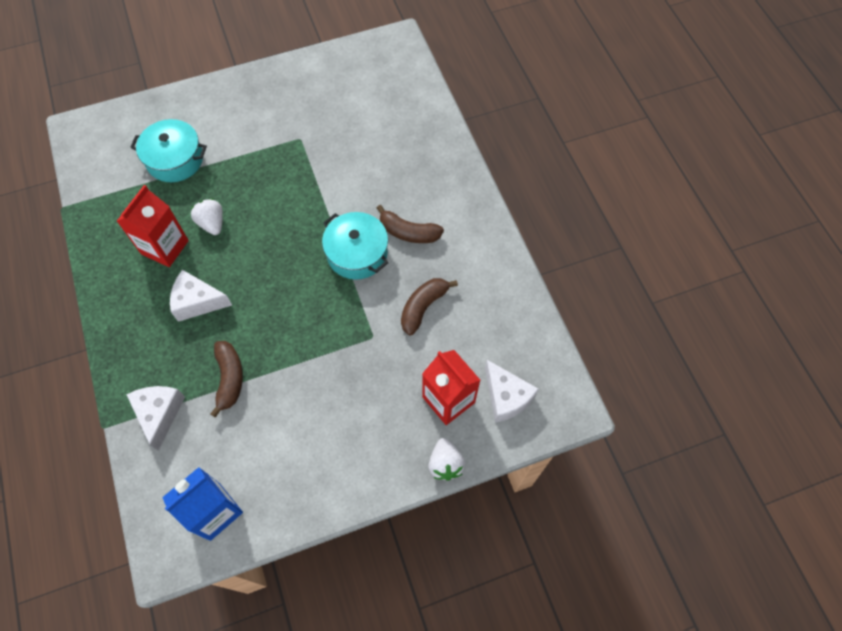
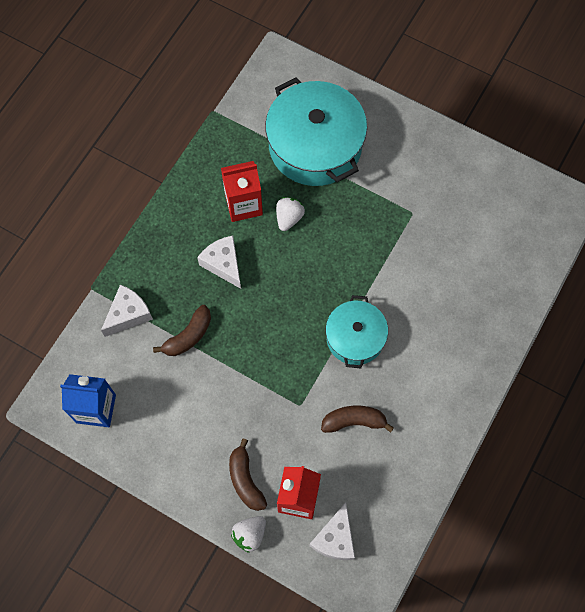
camera: 50 degrees right, 5 degrees up
turquoise pot [130,119,207,182] -> turquoise pot [265,77,367,186], size x1.72
brown banana [377,205,444,243] -> brown banana moved to [229,439,267,511]

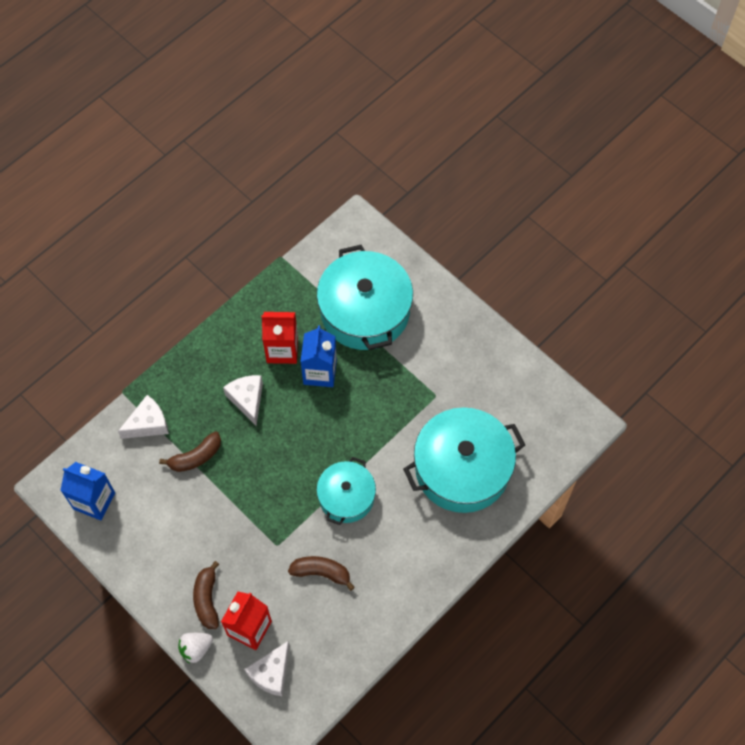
camera: 15 degrees right, 5 degrees down
white strawberry [276,197,305,231] -> blue carton [300,325,337,387]
none -> turquoise pot [403,407,525,513]

